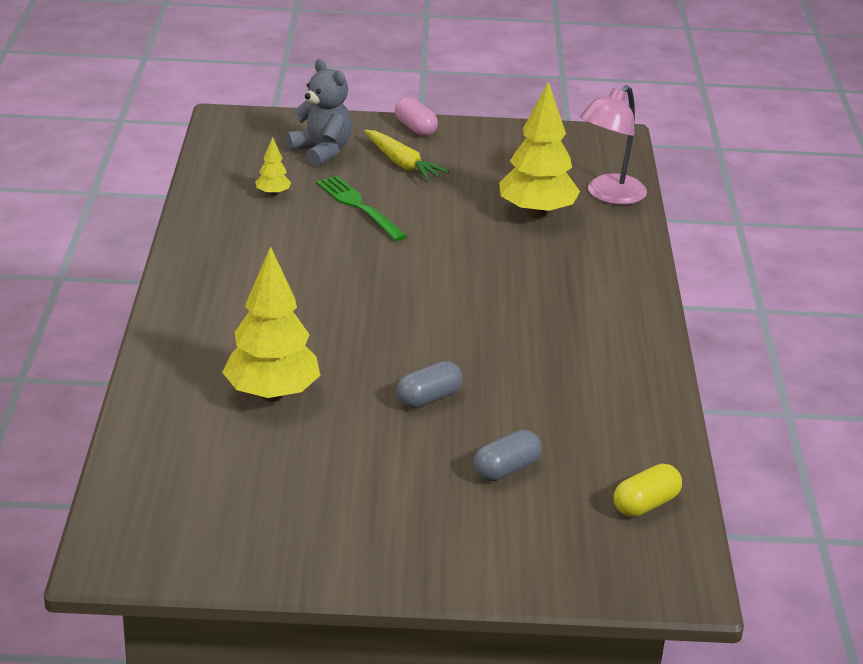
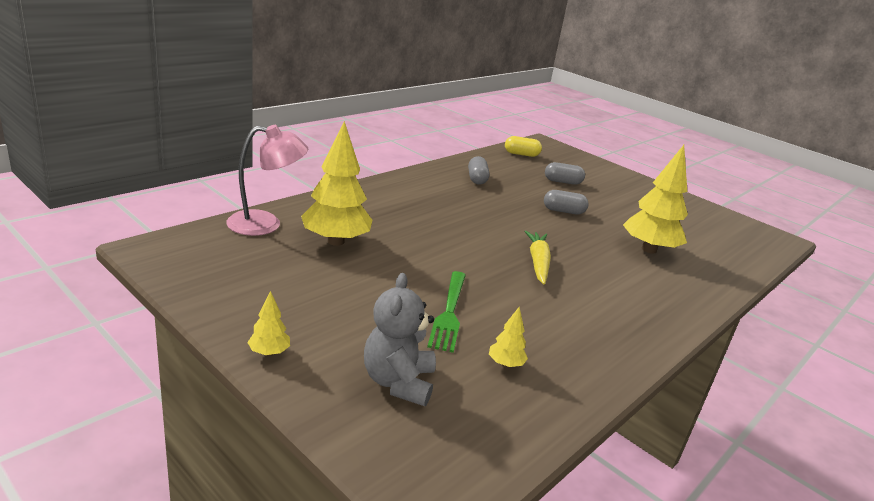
camera: 140 degrees left, 5 degrees down
yellow carrot [364,130,449,181] -> yellow carrot moved to [524,230,551,284]
pink capsule [395,97,438,136] -> yellow tree [247,291,290,356]
none -> grey capsule [468,156,489,184]

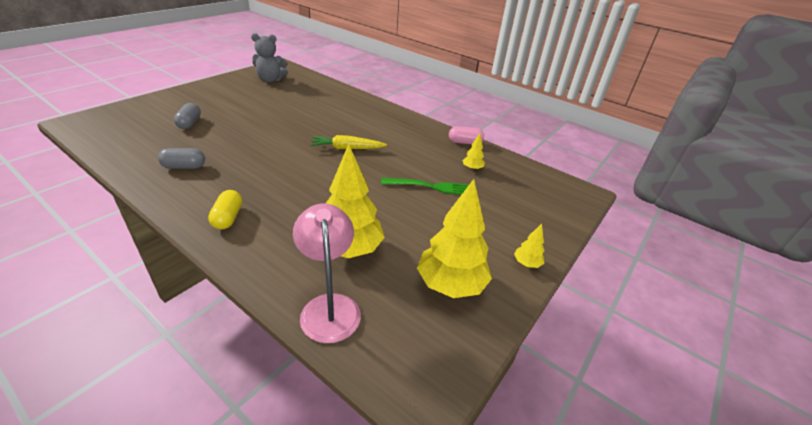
camera: 95 degrees left, 10 degrees up
grey teddy bear [364,273,436,406] -> grey teddy bear moved to [251,33,288,82]
yellow capsule [505,136,542,157] -> yellow capsule moved to [208,190,242,230]
grey capsule [544,190,589,214] -> none
yellow tree [623,145,688,254] -> yellow tree moved to [417,179,492,298]
none -> pink capsule [449,126,484,145]

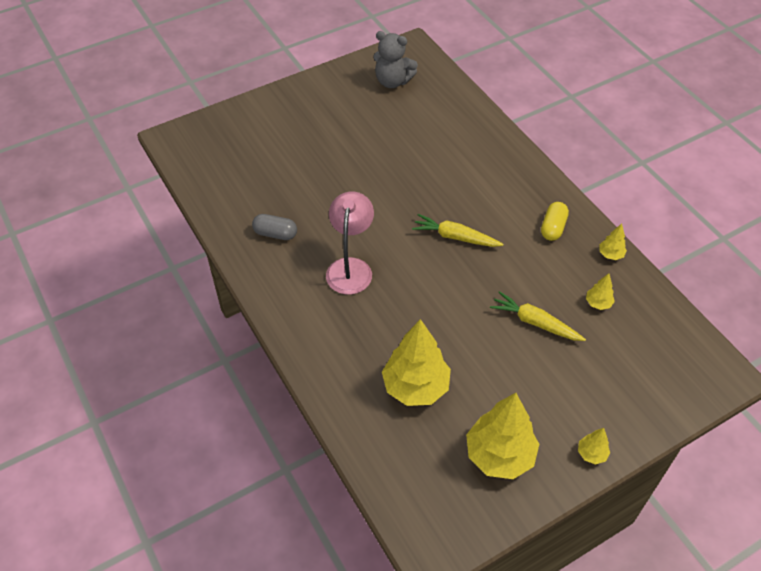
camera: 25 degrees right, 15 degrees up
grey capsule [174,103,201,129] -> none
yellow capsule [208,190,242,230] -> yellow capsule moved to [541,202,569,241]
pink lamp [293,203,361,343] -> pink lamp moved to [326,192,374,295]
green fork [381,178,469,195] -> yellow carrot [490,291,586,341]
pink capsule [449,126,484,145] -> yellow tree [599,224,627,260]

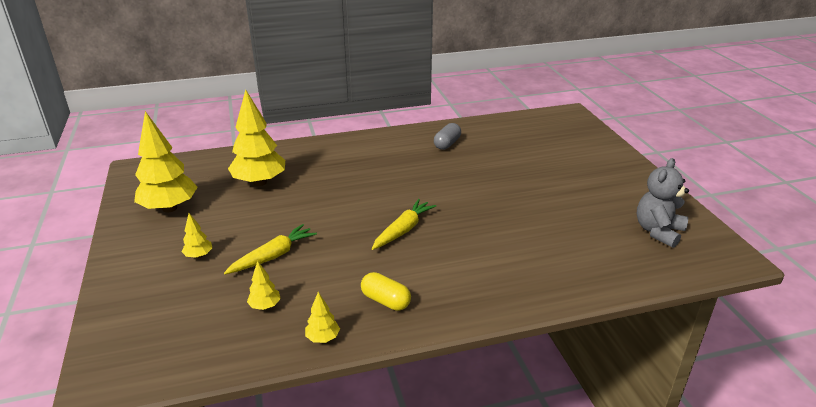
camera: 105 degrees right, 20 degrees down
pink lamp [326,192,374,295] -> none
yellow tree [578,428,610,465] -> yellow tree moved to [182,213,212,258]

